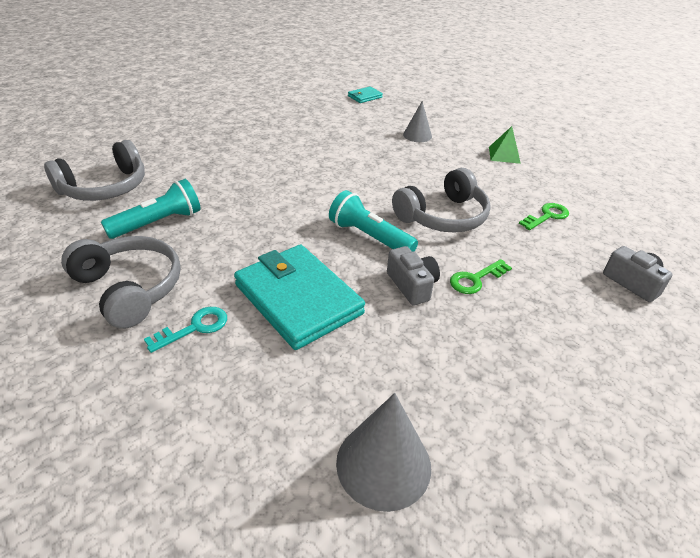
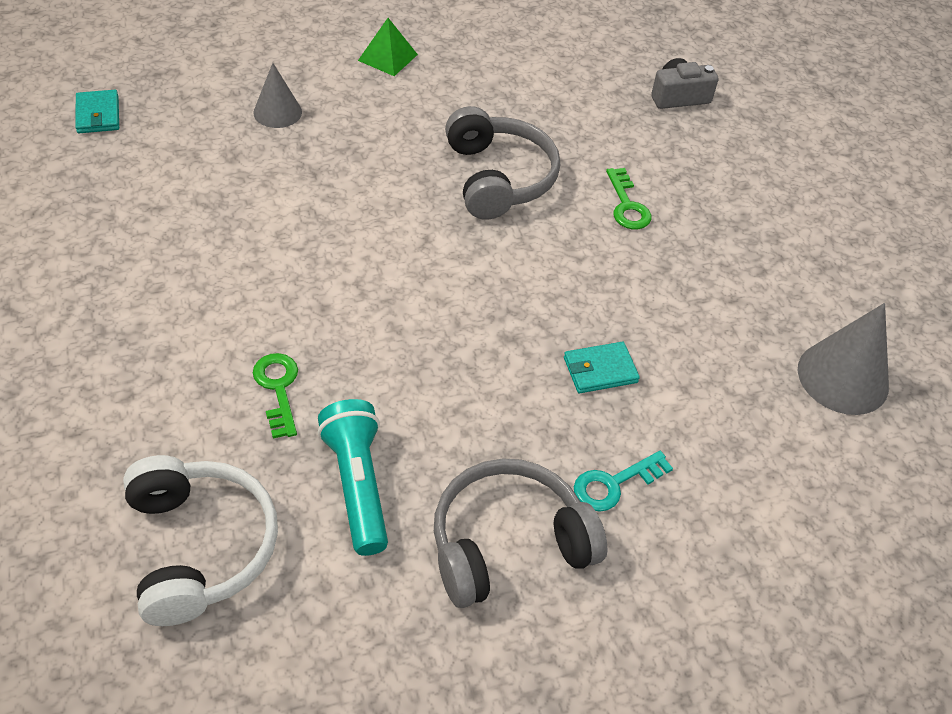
camera: 70 degrees left, 10 degrees up
grey headphones [44,140,145,201] -> white headphones [123,455,278,626]
turquoise key [144,307,227,353] -> turquoise key turned 105 degrees counterclockwise [574,451,673,512]
turquoise wallet [234,245,365,350] -> turquoise wallet [564,342,640,393], size x0.44
turquoise flashlight [329,190,418,252] -> none
grey camera [387,246,440,306] -> none
green key [519,203,569,230] -> green key moved to [253,353,298,438]

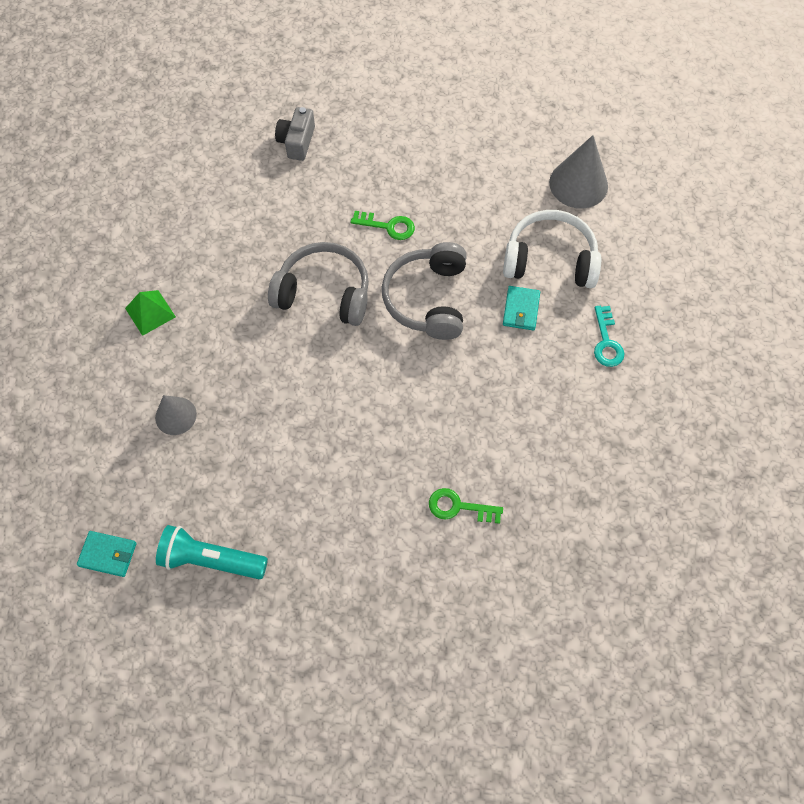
camera: 60 degrees left, 15 degrees up
white headphones [123,455,278,626] -> white headphones moved to [503,210,601,288]
turquoise flashlight [318,399,388,556] -> turquoise flashlight moved to [156,525,268,579]
grey headphones [434,458,607,608] -> grey headphones moved to [382,242,467,340]

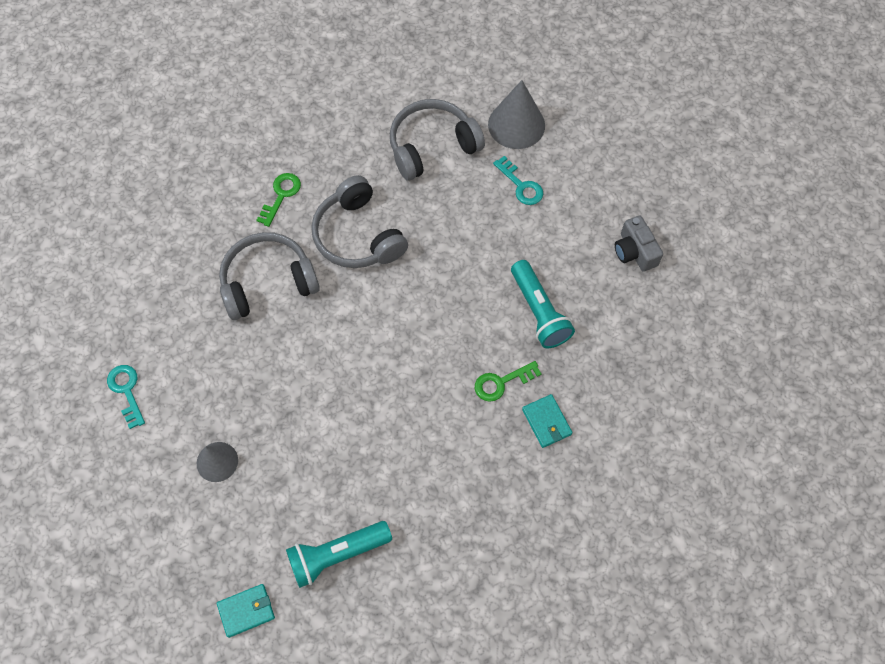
camera: 35 degrees left, 0 degrees up
green pyramid [125,290,176,336] -> turquoise key [107,365,145,429]
grey camera [275,107,315,161] -> grey camera moved to [615,216,663,272]
green key [351,211,415,240] -> green key turned 45 degrees counterclockwise [256,173,301,227]
white headphones [503,210,601,288] -> grey headphones [390,99,485,181]
turquoise wallet [503,286,540,330] -> turquoise wallet moved to [522,394,573,448]
grey cone [549,135,608,209] -> grey cone moved to [488,80,545,149]
none -> turquoise flashlight [511,260,575,349]

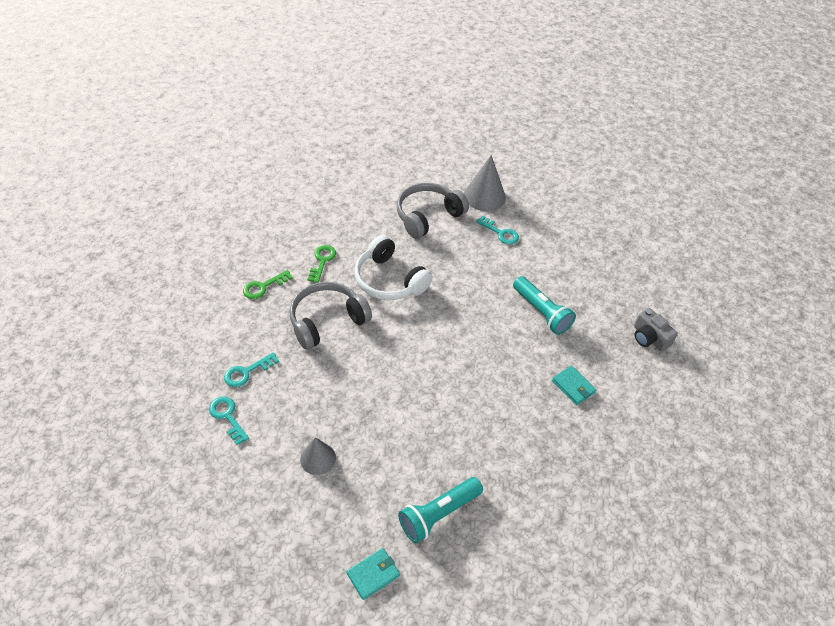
camera: 15 degrees left, 15 degrees down
grey headphones [311,175,408,268] -> white headphones [354,235,433,300]
green key [475,361,542,402] -> green key moved to [243,270,293,299]
grey camera [615,216,663,272] -> grey camera moved to [634,308,678,352]
none -> turquoise key [224,352,279,387]

